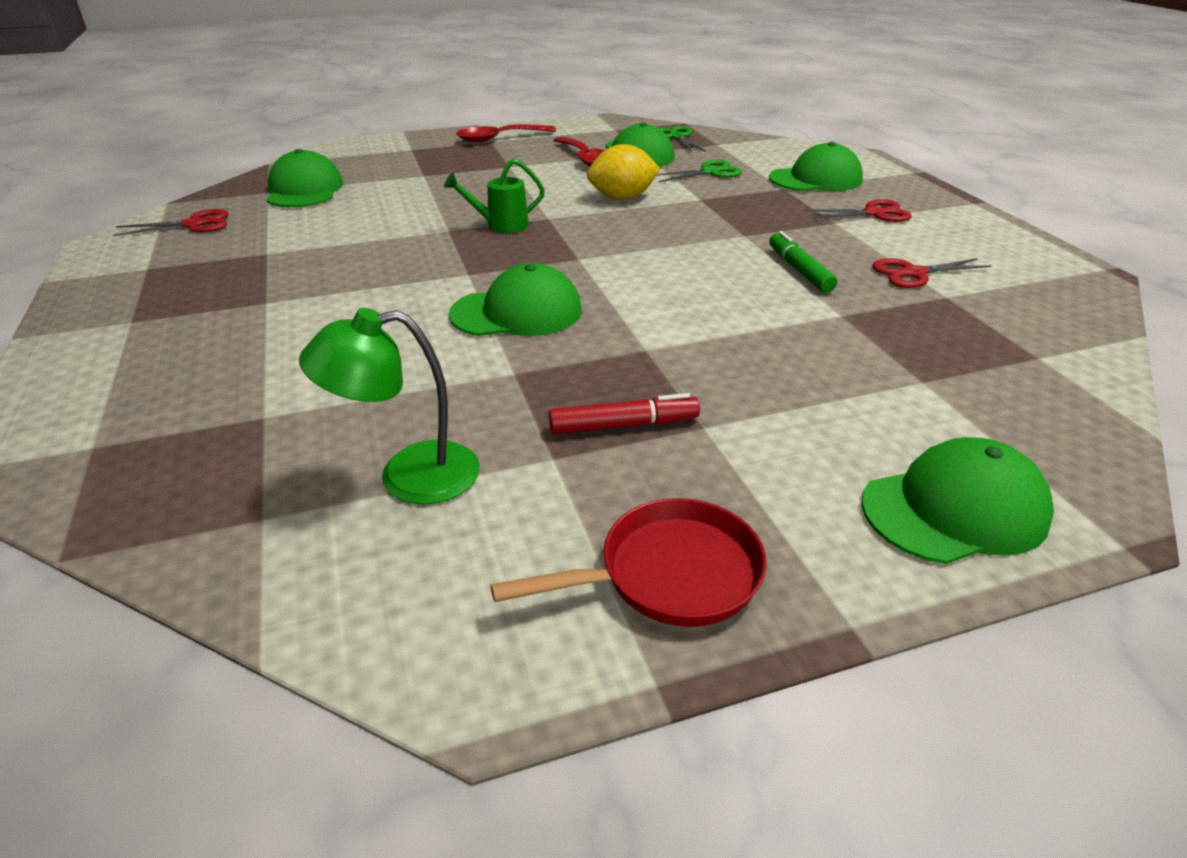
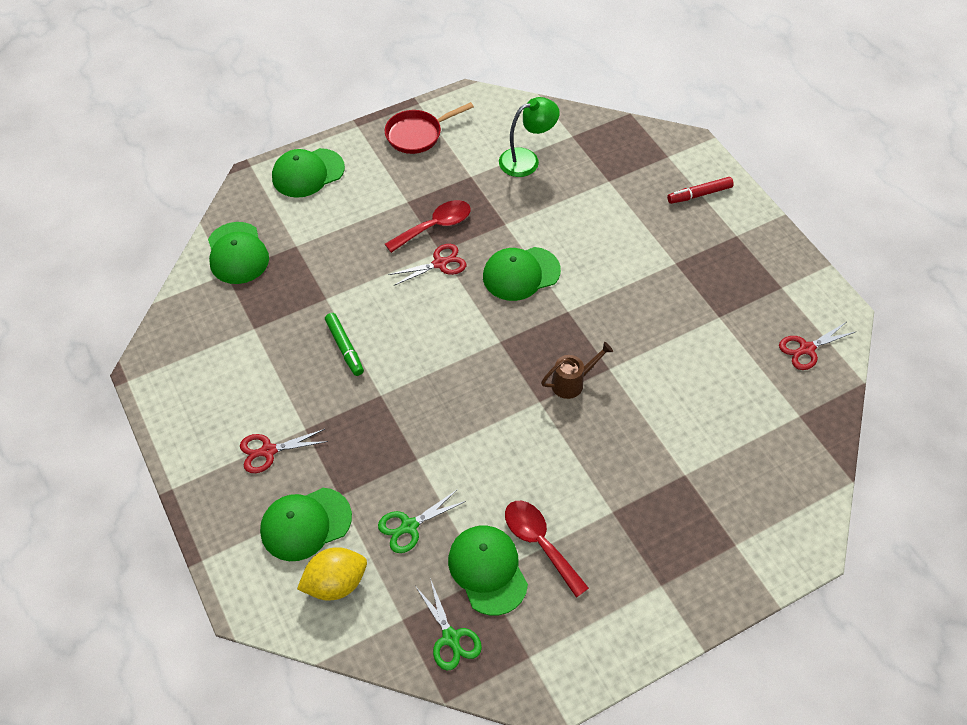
camera: 170 degrees right, 20 degrees up
green cap [267,149,343,207] -> green cap moved to [208,222,269,284]
green watering can [444,159,545,233] -> brown watering can [541,342,613,399]
red spoon [456,124,556,142] -> red spoon moved to [385,200,471,253]
red marker [549,393,700,434] -> red marker moved to [667,177,734,204]
yellow lemon [587,144,660,200] -> yellow lemon moved to [297,547,367,601]
red scissors [872,258,992,288] -> red scissors moved to [388,244,466,286]

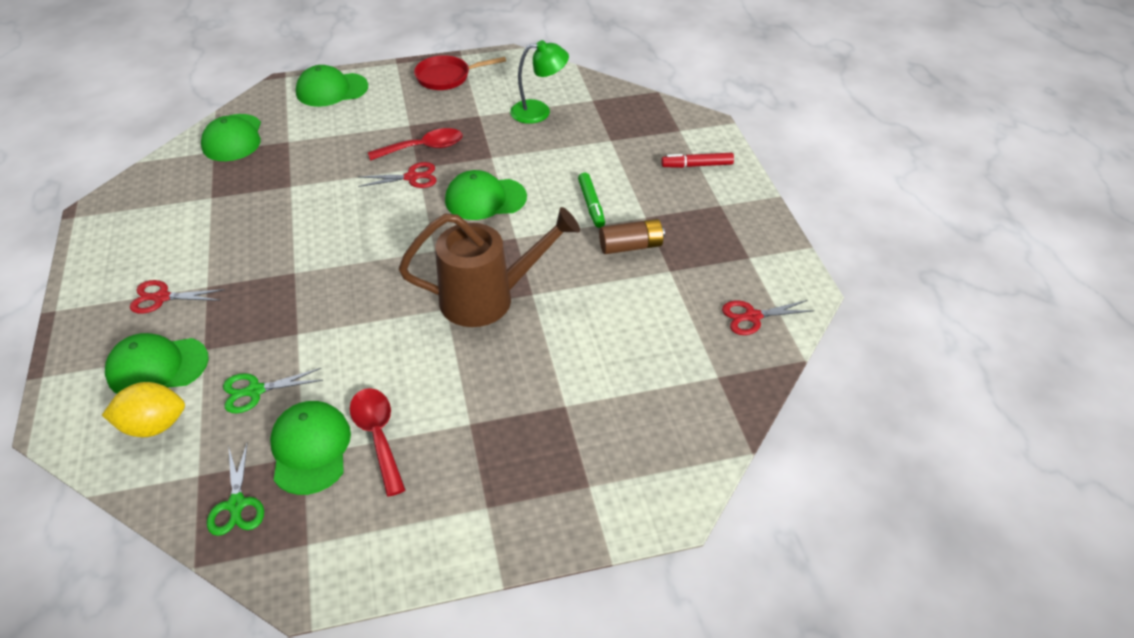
camera: 15 degrees right, 10 degrees down
green marker [325,313,364,376] -> green marker moved to [578,173,605,228]
brown watering can [541,342,613,399] -> brown watering can [399,207,580,327], size x2.09
none -> brown battery [599,219,665,254]

